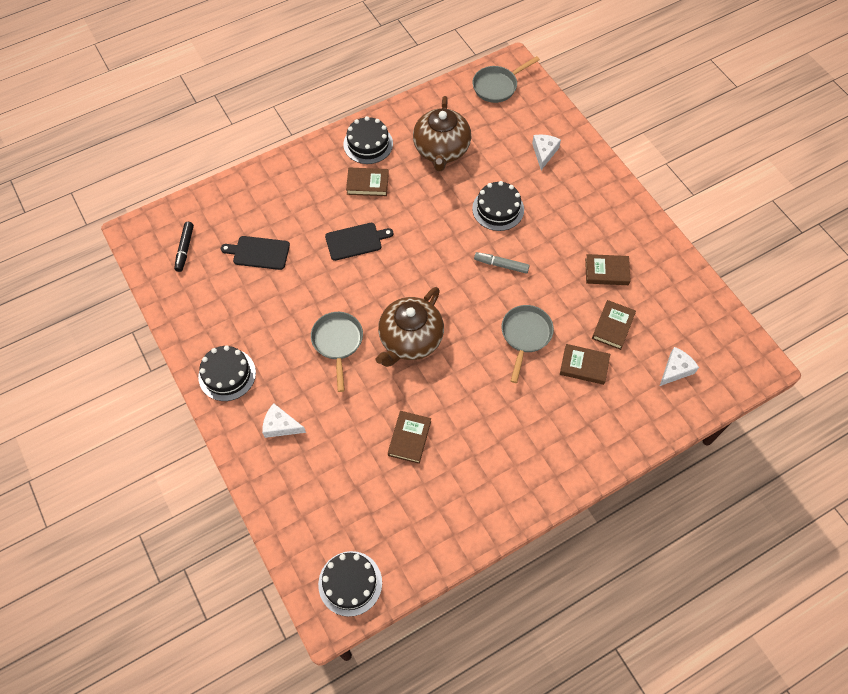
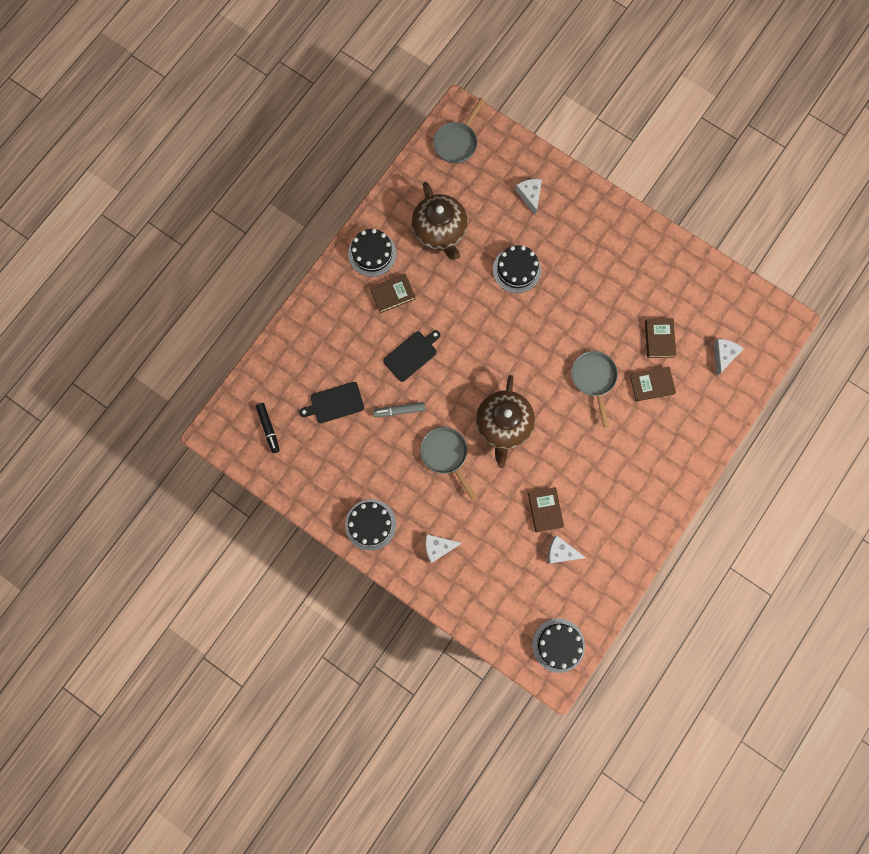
camera: 25 degrees left, 15 degrees up
grey marker [474,252,530,274] -> grey marker moved to [373,402,425,417]
brown book [585,254,631,285] -> none
none -> white cheese [548,535,586,564]

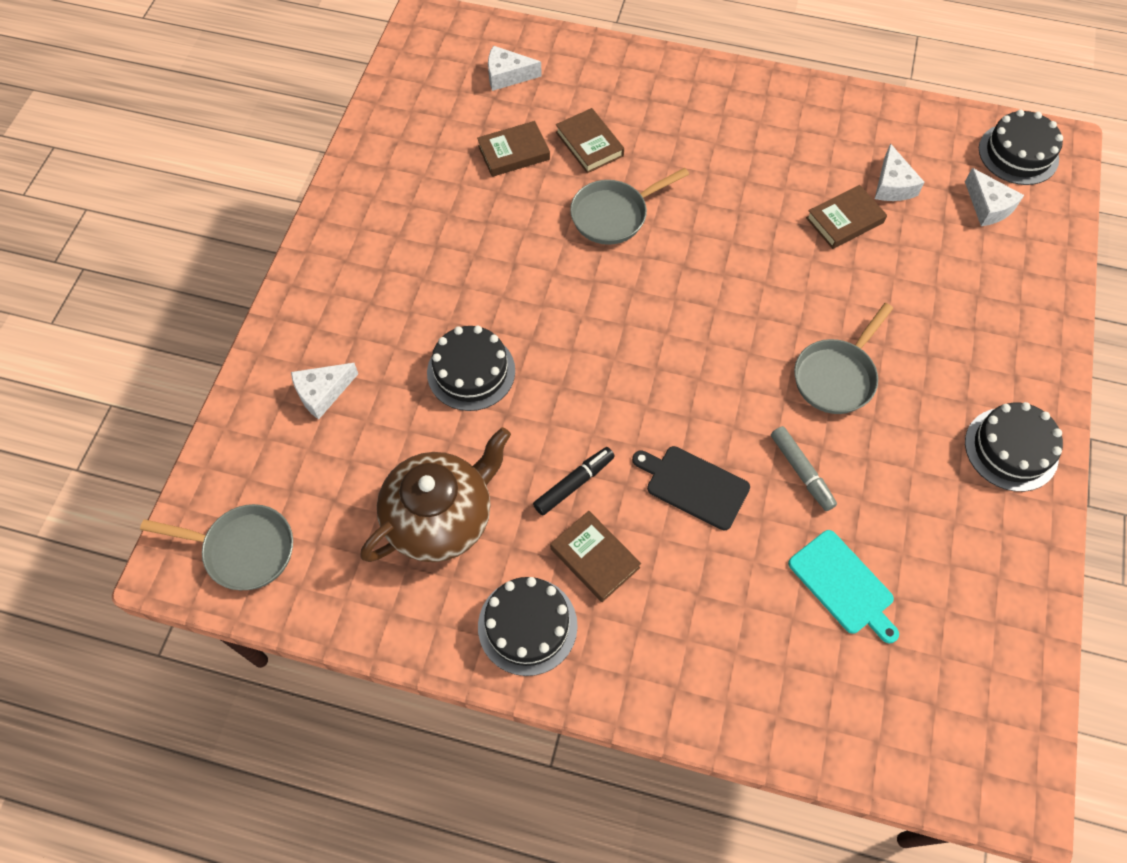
camera: 110 degrees left, 15 degrees down
black marker [256,403,280,453] -> black marker moved to [533,447,615,516]
black cutting board [299,382,364,423] -> turquoise cutting board [788,530,899,643]
white cheese [426,534,462,563] -> white cheese moved to [965,168,1024,226]
brown teapot [476,375,535,468] -> none

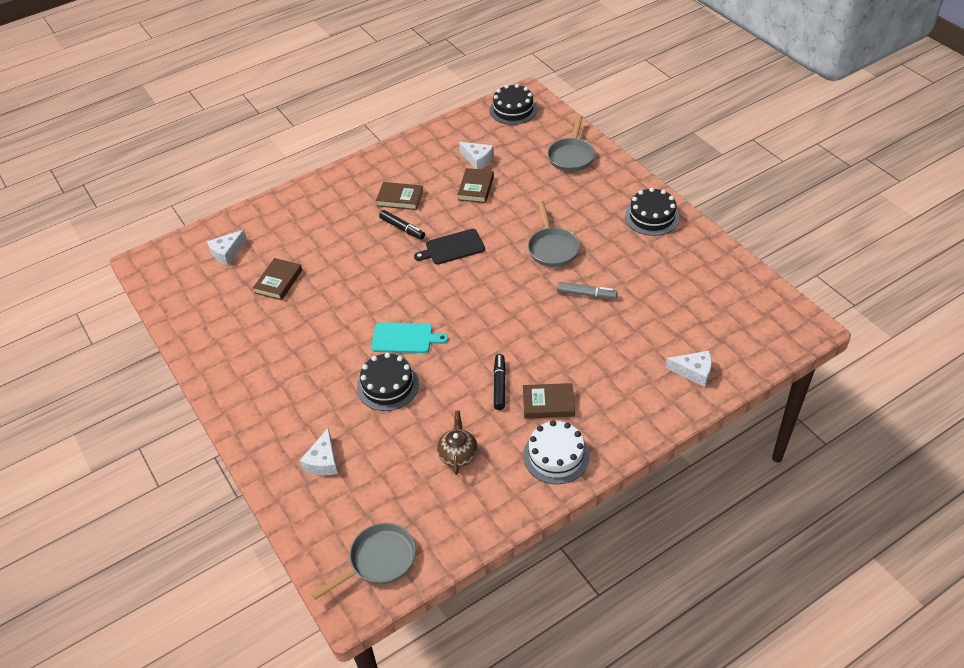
camera: 45 degrees left, 15 degrees down
brown teapot [361,427,511,562] -> brown teapot [437,411,478,475], size x0.53
black cake [478,577,578,676] -> white cake [523,420,590,484]
brown book [556,108,624,173] -> brown book moved to [376,182,423,210]
grey pan [570,168,689,245] -> grey pan moved to [548,115,595,172]
black cutting board [632,446,750,530] -> black cutting board moved to [414,229,485,265]
turquoise cutting board [788,530,899,643] -> turquoise cutting board moved to [371,322,448,353]
white cheese [965,168,1024,226] -> white cheese moved to [666,351,712,387]
none -> black marker [379,210,425,240]

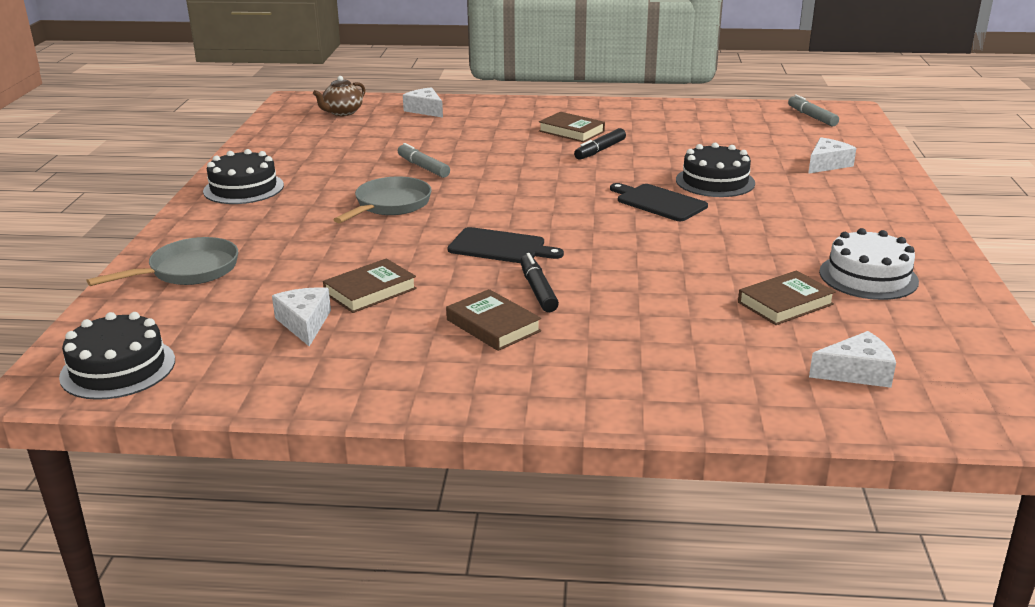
camera: 145 degrees left, 20 degrees down
grey pan [311,523,416,600] -> grey marker [788,94,839,126]
turquoise cutting board [371,322,448,353] -> black cutting board [610,183,708,221]
brown teapot [437,411,478,475] -> brown teapot moved to [313,76,365,116]
white cake [523,420,590,484] -> white cake moved to [819,228,919,300]

